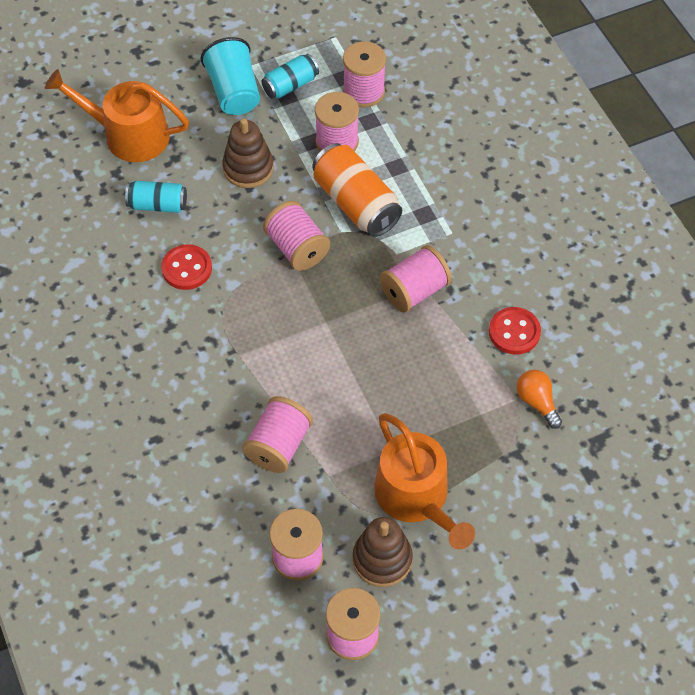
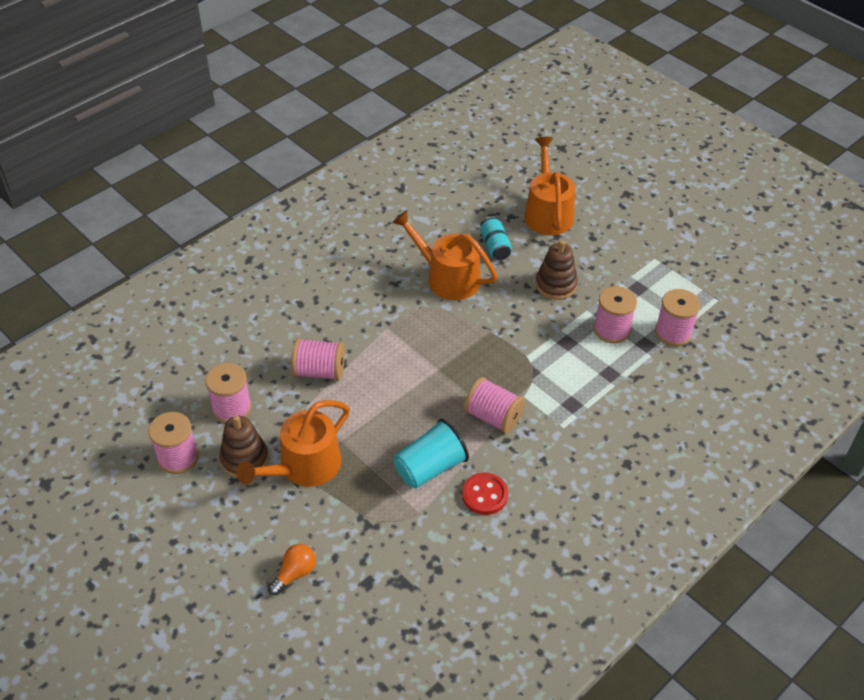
camera: 70 degrees right, 10 degrees down
red button [161,244,212,290] -> orange watering can [392,210,498,300]
turquoise cup [201,37,260,115] -> turquoise cup moved to [394,419,469,488]
turquoise can [262,54,319,99] -> none
pink spool [263,201,330,271] -> none
orange can [312,143,402,237] -> none
orange light bulb [516,370,562,429] -> orange light bulb moved to [268,544,316,595]

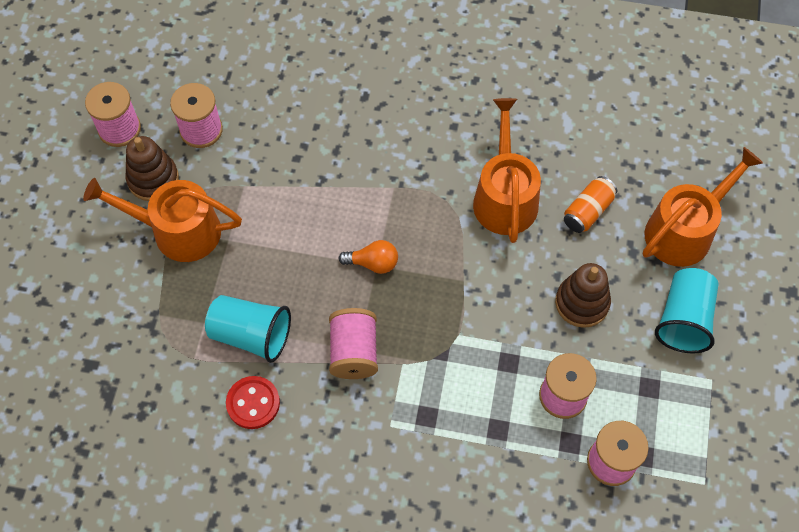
camera: 55 degrees right, 15 degrees up
orange light bulb [268,544,316,595] -> orange light bulb moved to [338,240,398,274]
pink spool [291,338,345,381] -> none
turquoise can [480,216,512,260] -> orange can [564,176,617,233]
none -> turquoise cup [655,268,719,353]

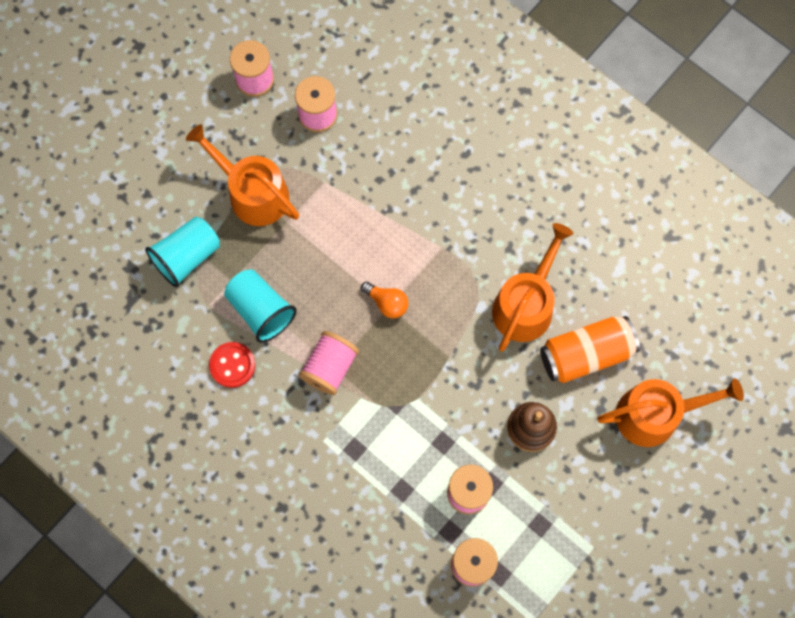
camera: 30 degrees right, 10 degrees up
brown stacking toy [126,136,179,201] -> none
orange can [564,176,617,233] -> orange can [540,316,640,383], size x1.68
turquoise cup [655,268,719,353] -> turquoise cup moved to [145,217,220,287]

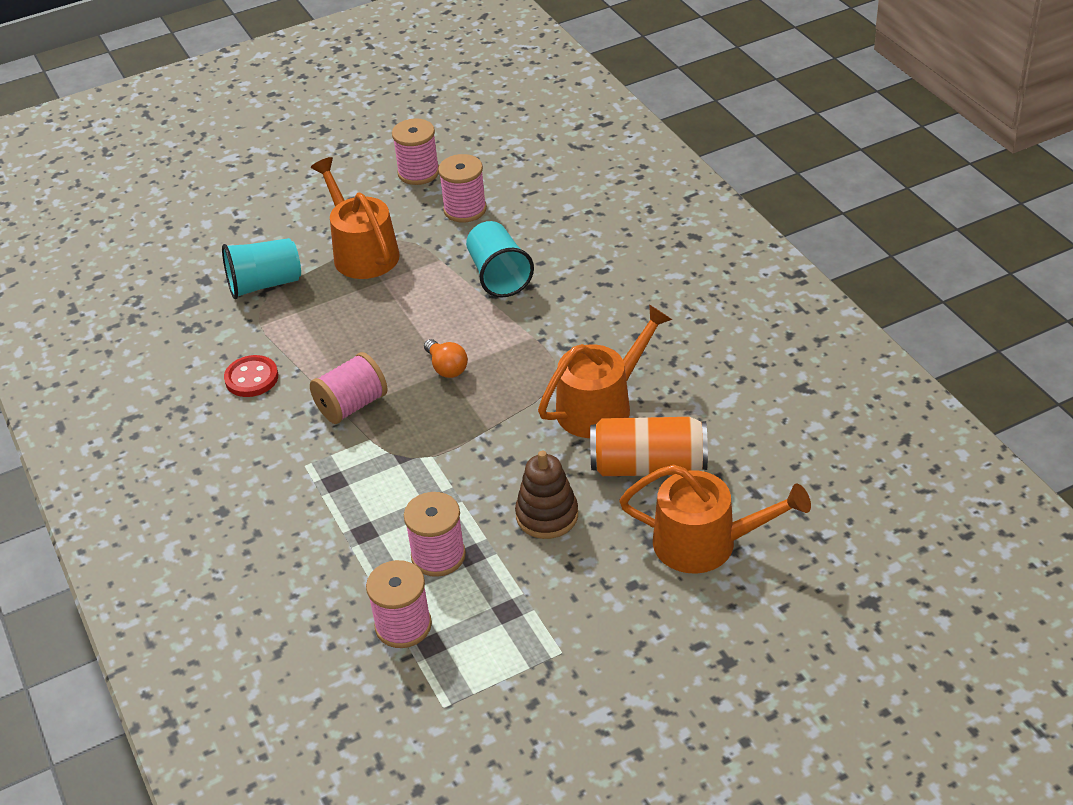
camera: 25 degrees right, 30 degrees down
turquoise cup [224,269,297,343] -> turquoise cup moved to [466,221,534,297]

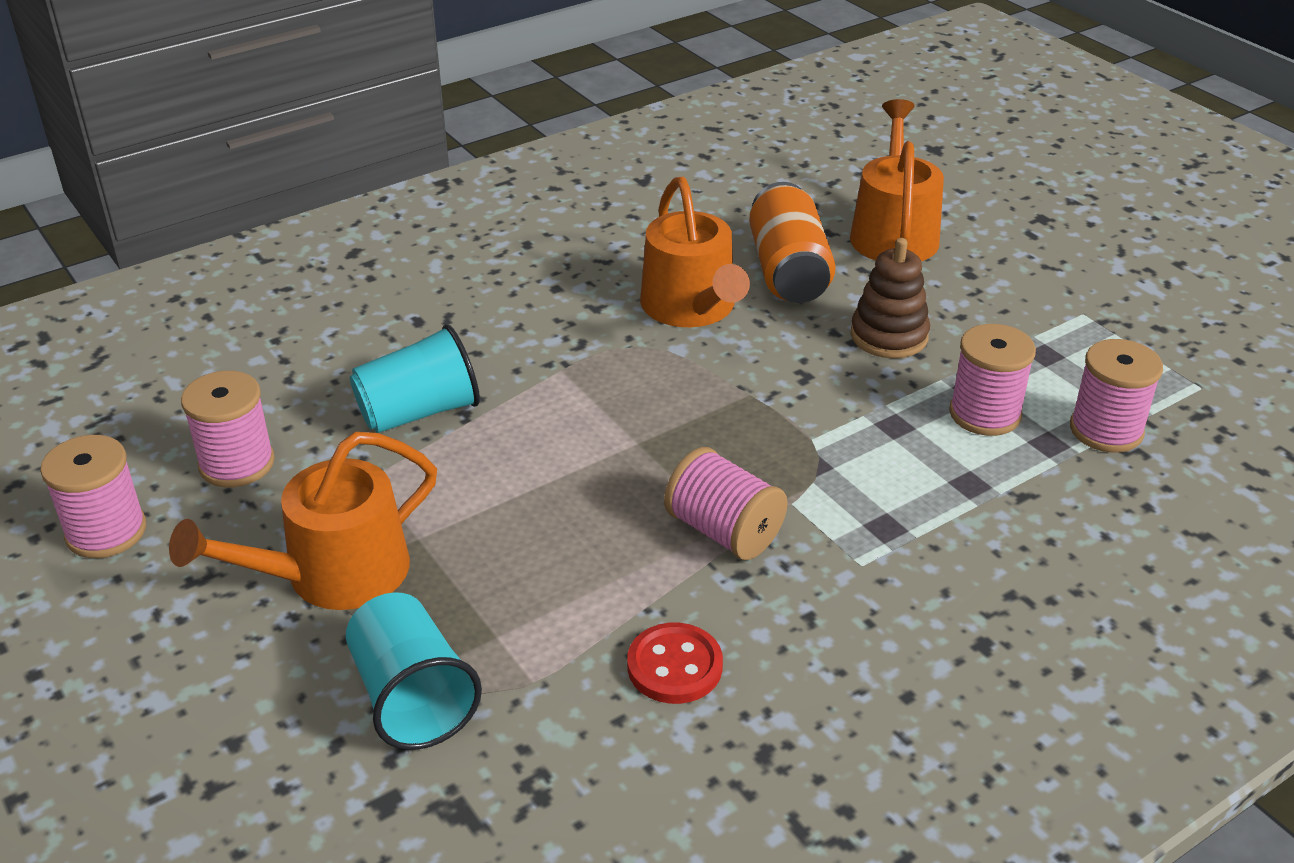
camera: 100 degrees left, 5 degrees down
orange light bulb [424,339,468,378] -> none
orange watering can [538,304,672,438] -> orange watering can turned 150 degrees counterclockwise [640,177,750,327]

